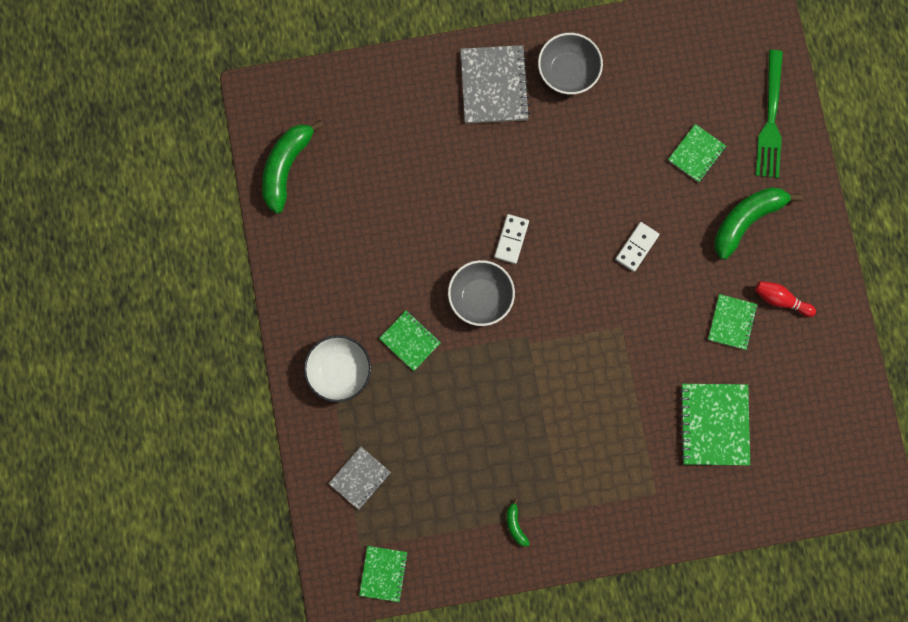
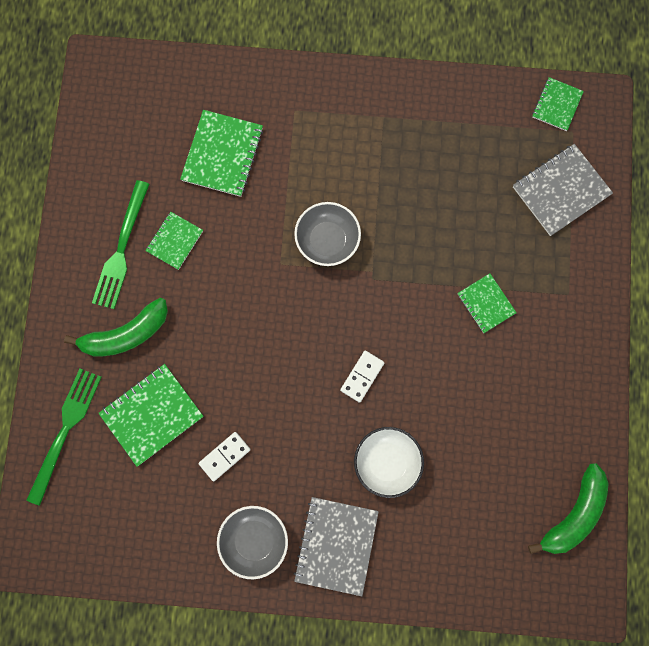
camera: 165 degrees left, 0 degrees up
white bowl [304,335,371,402] -> white bowl moved to [354,427,424,498]
grey notebook [328,447,391,510] -> grey notebook [513,144,613,236], size x1.66
grey bowl [448,260,515,326] -> grey bowl moved to [294,202,361,266]
green banana [507,498,530,546] -> none
white domino [615,222,659,272] -> white domino moved to [198,432,250,481]
green notebook [668,124,726,183] -> green notebook [98,364,204,467], size x1.66
red bowling pin [755,281,816,317] -> green fork [92,180,149,309]

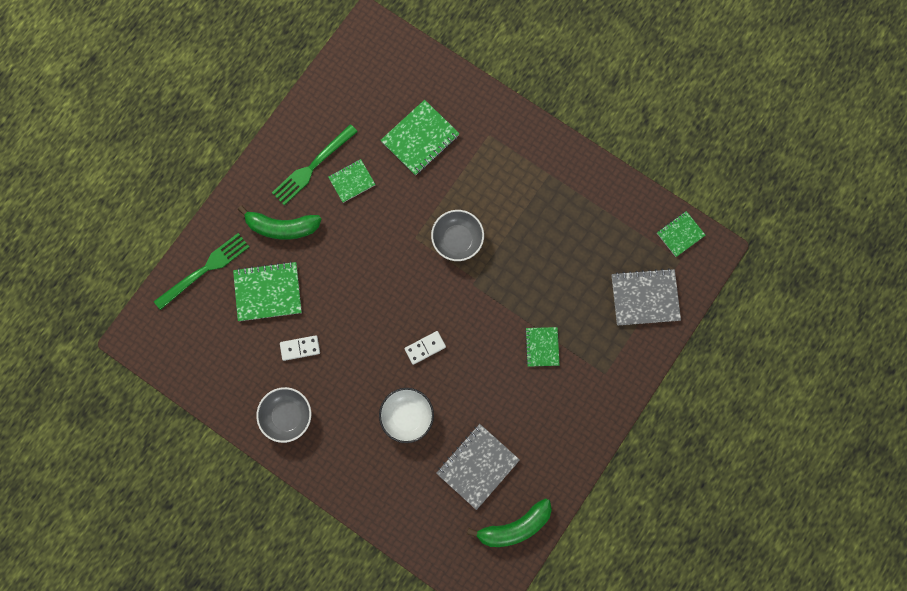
camera: 30 degrees right, 0 degrees up
grey notebook [293,497,379,596] -> grey notebook moved to [436,424,520,510]

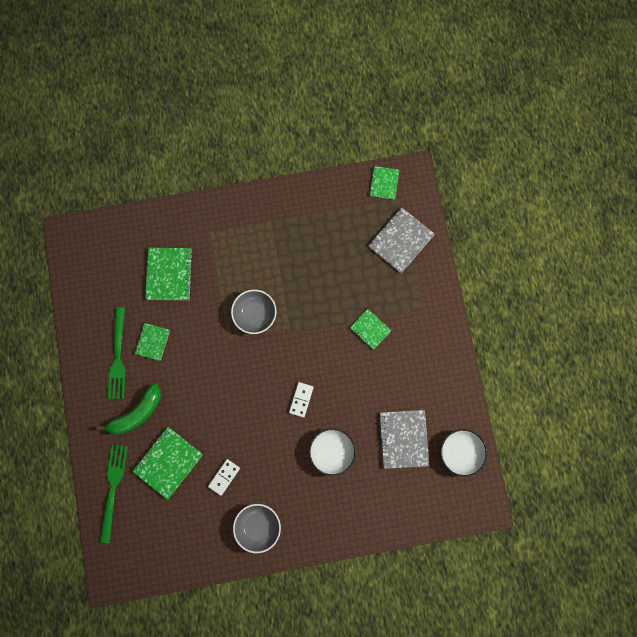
camera: 45 degrees left, 0 degrees up
green banana [467,498,552,547] -> white bowl [440,429,487,477]

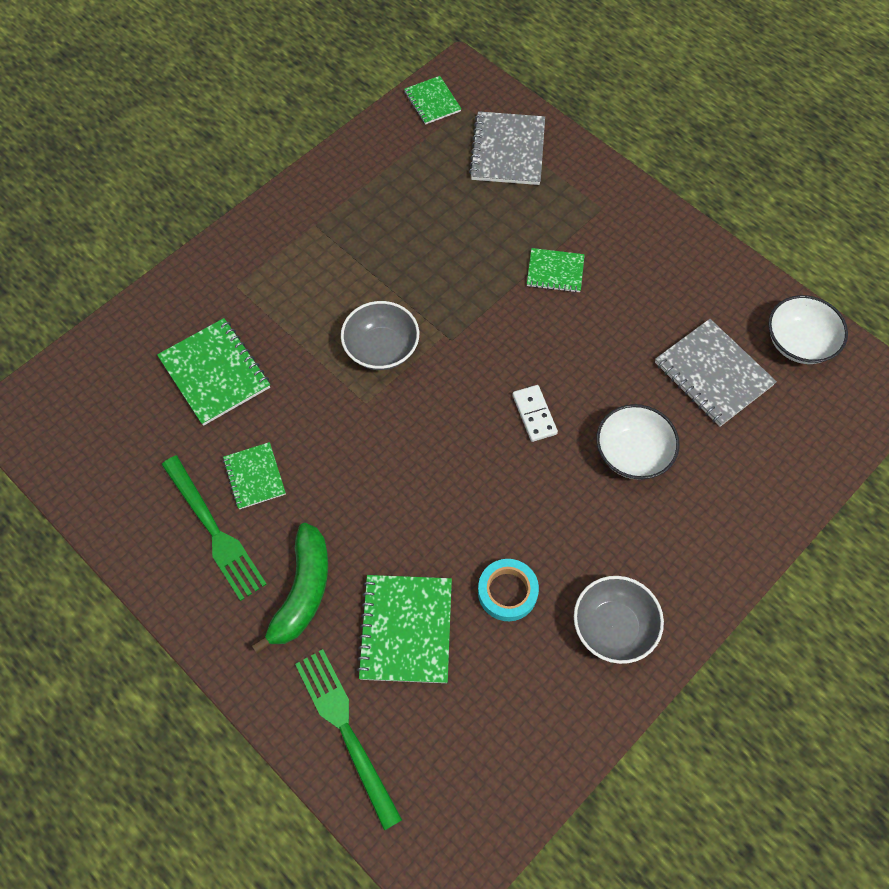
camera: 35 degrees left, 15 degrees down
white domino [208,459,240,496] -> turquoise tape [478,559,539,621]

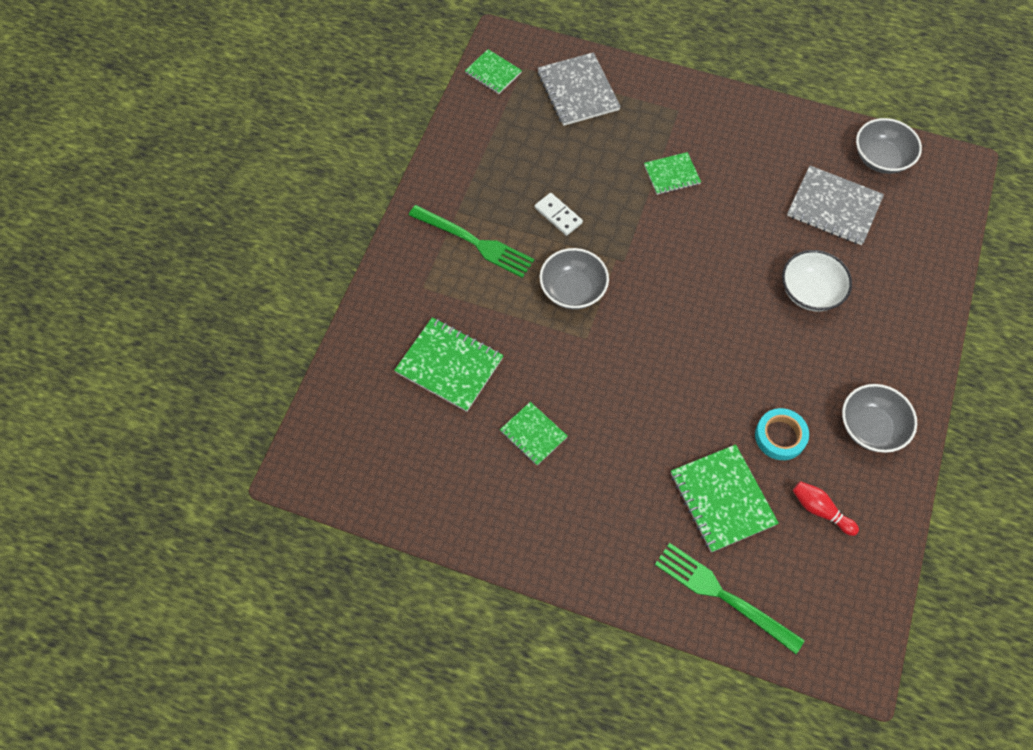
camera: 25 degrees left, 0 degrees up
green fork [162,456,267,601] -> green fork moved to [409,205,534,278]
green banana [251,523,328,654] -> none
white domino [512,385,558,442] -> white domino moved to [535,193,583,236]
white bowl [768,295,848,364] -> grey bowl [856,118,922,174]
none -> red bowling pin [793,481,859,536]

